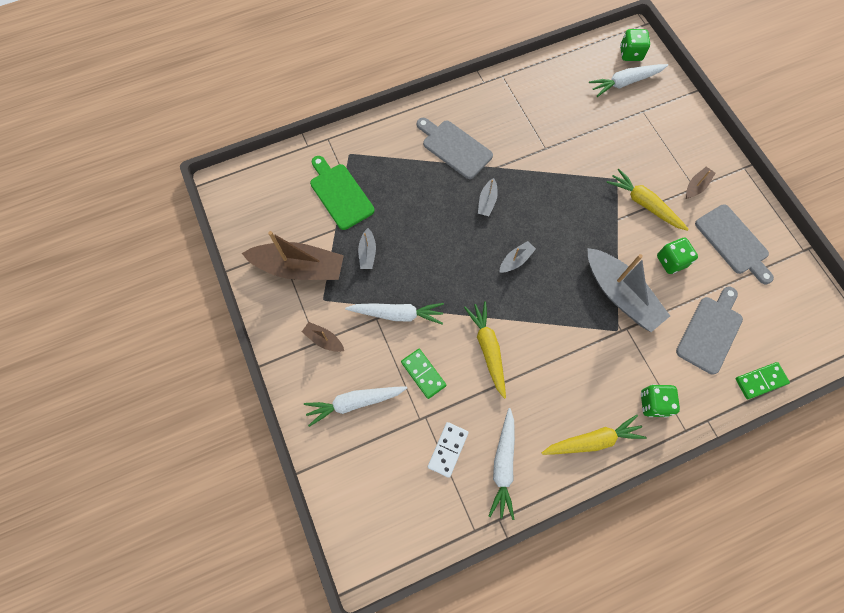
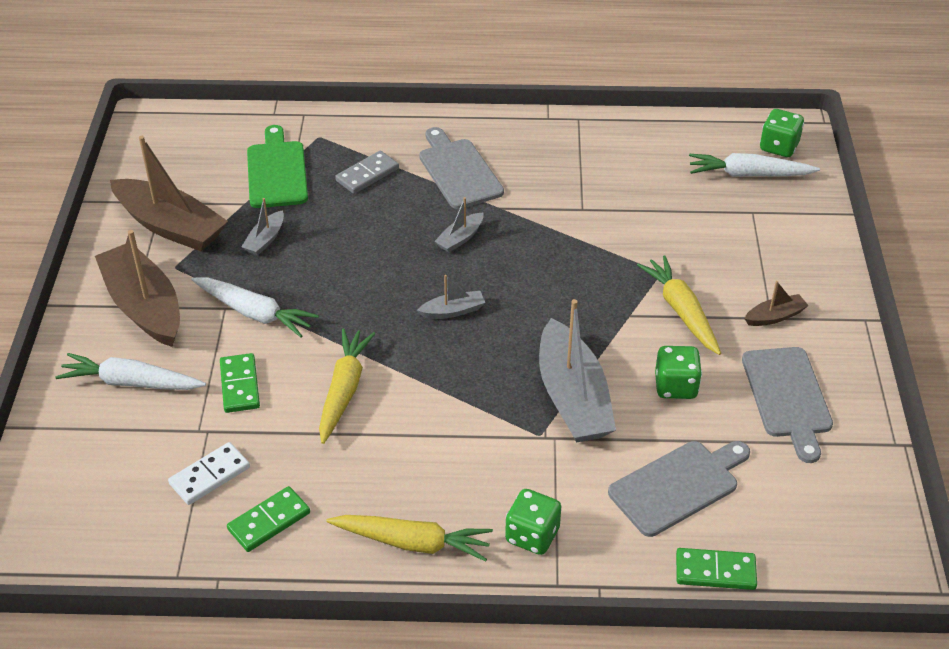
camera: 25 degrees right, 25 degrees down
brown boat [302,322,344,352] -> brown boat [95,230,180,347], size x2.19
white carrot [489,408,515,520] -> green domino [227,486,310,552]
none -> grey domino [335,151,399,194]

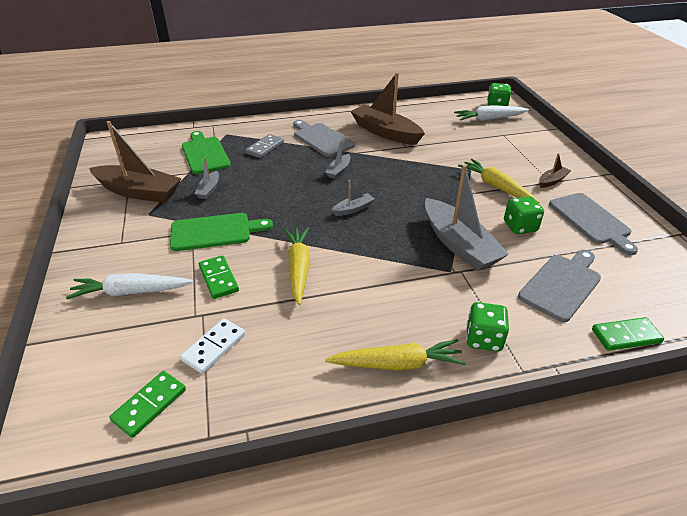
camera: 15 degrees left, 5 degrees down
brown boat [95,230,180,347] -> brown boat moved to [350,72,425,145]
white carrot [191,277,319,338] -> green cutting board [170,213,273,251]
green domino [227,486,310,552] -> green domino moved to [109,371,186,438]

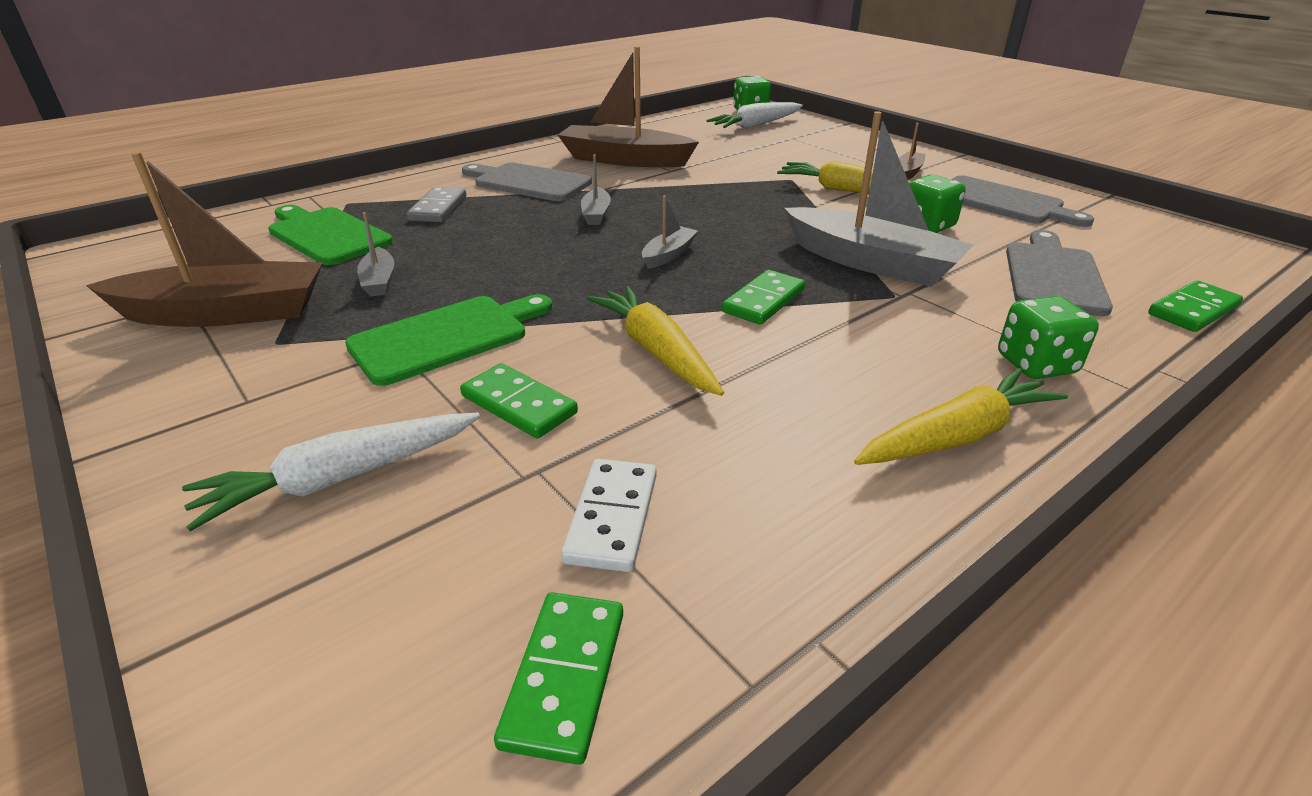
camera: 25 degrees left, 5 degrees down
none -> green domino [722,270,805,325]

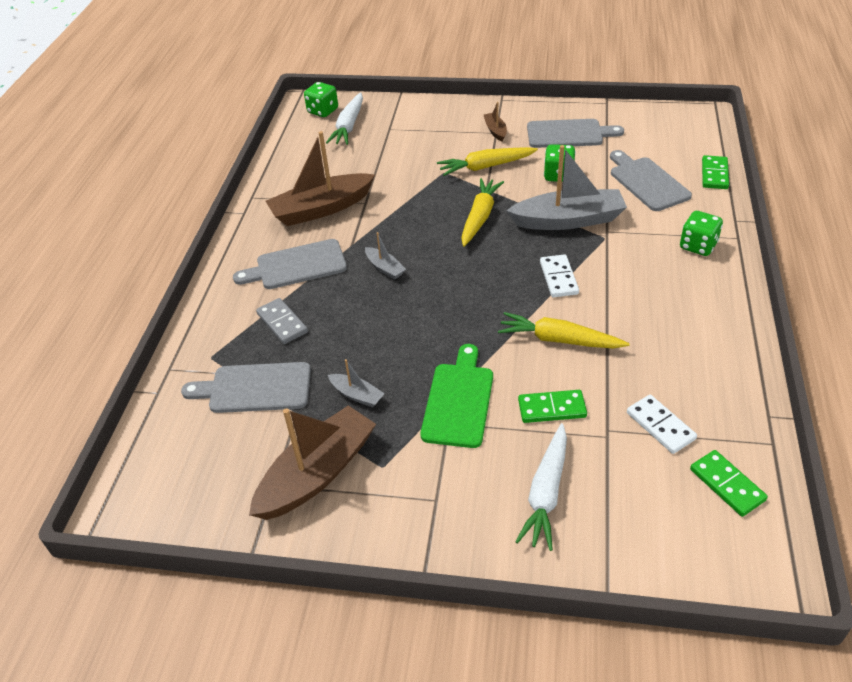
camera: 40 degrees left, 10 degrees up
green cutting board [268,205,393,265] -> grey cutting board [181,362,311,413]
grey boat [642,196,698,269] -> none
green domino [722,270,805,325] -> white domino [540,254,579,297]
yellow carrot [854,368,1068,465] -> yellow carrot moved to [461,178,504,247]

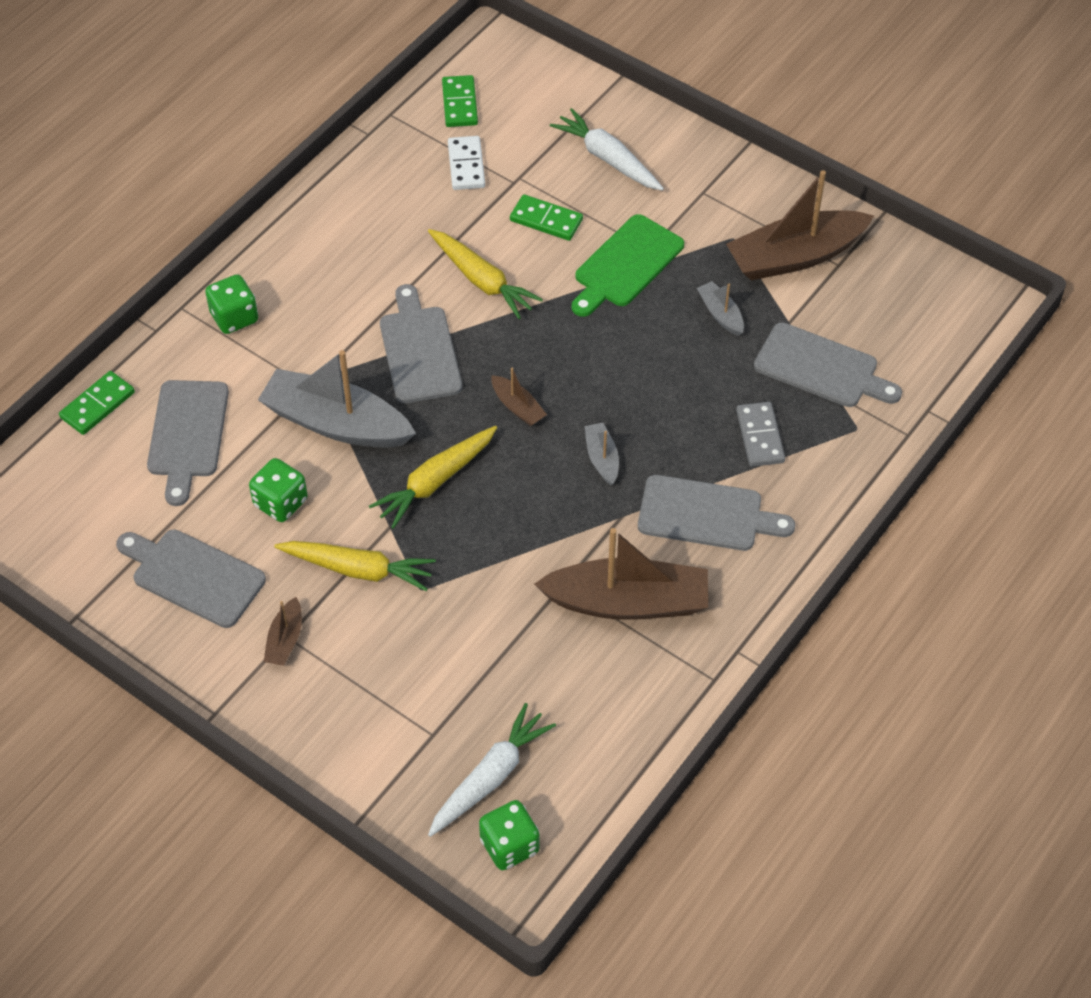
camera: 155 degrees left, 10 degrees up
white carrot [515,423,567,551] -> white carrot turned 90 degrees counterclockwise [550,108,664,191]
white domino [540,254,579,297] -> grey cutting board [380,284,462,403]
none -> brown boat [492,368,547,426]

